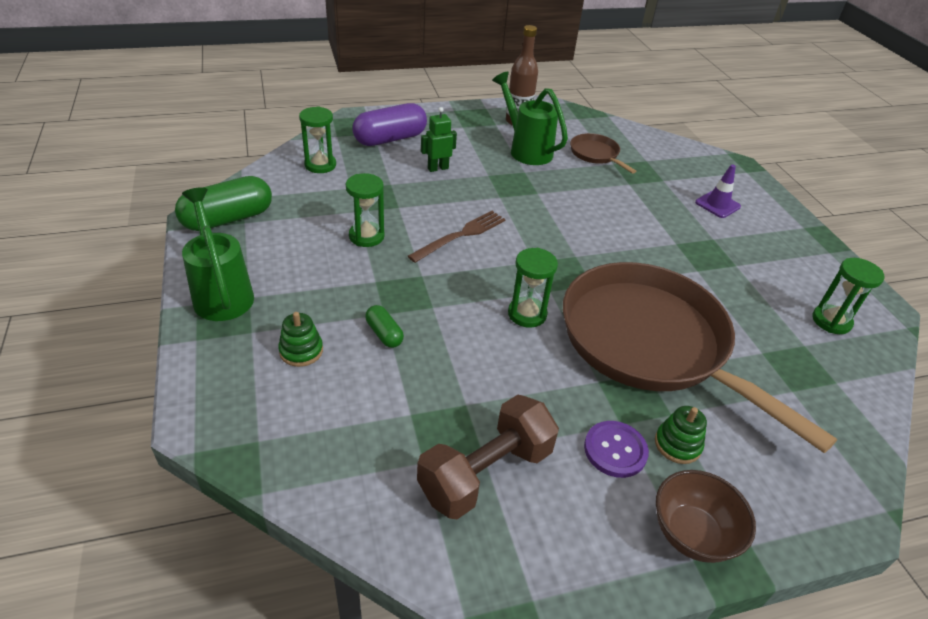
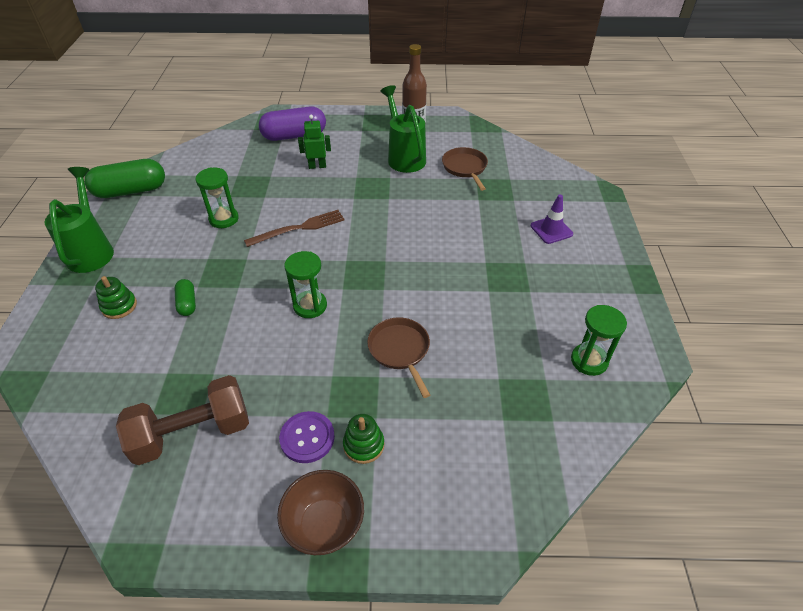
camera: 20 degrees right, 5 degrees up
green hourglass [299,106,336,173] -> none
brown pan [563,262,837,453] -> brown pan [367,317,430,398], size x0.41

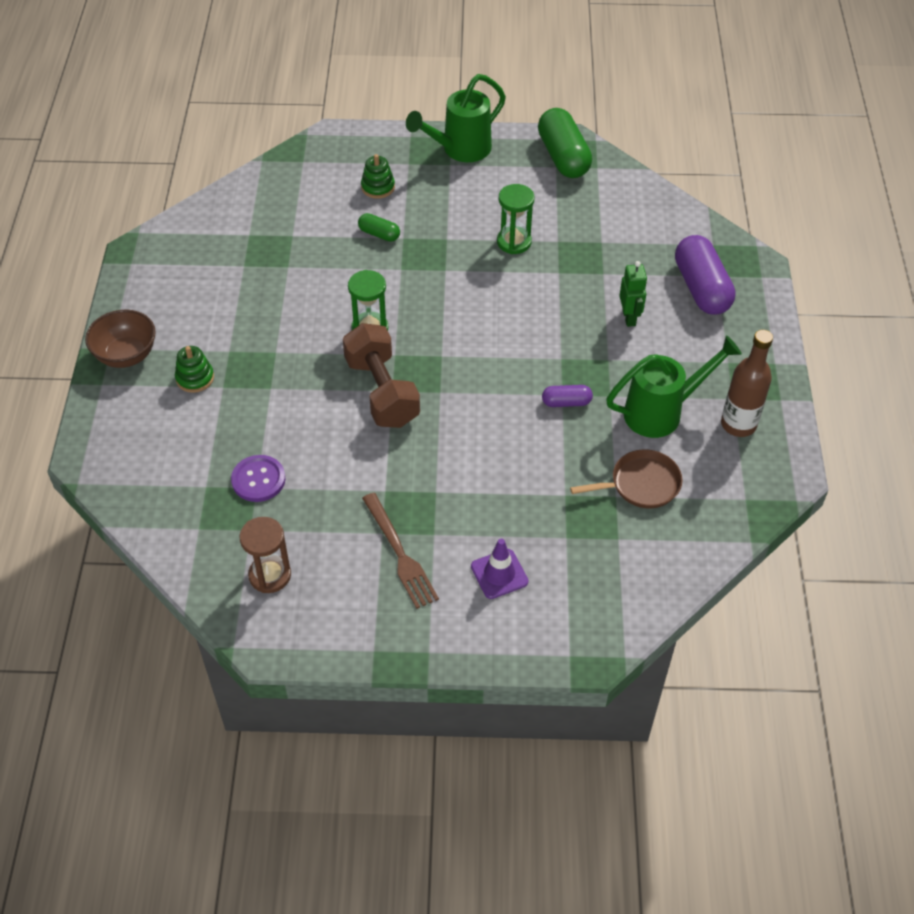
camera: 90 degrees right, 5 degrees up
green watering can [44,167,114,273] -> green watering can turned 150 degrees clockwise [406,74,506,162]
brown dumbbell [116,375,249,465] -> brown dumbbell moved to [343,323,420,428]
green capsule [174,279,196,316] -> green capsule turned 45 degrees clockwise [358,213,400,242]
brown fork [244,210,345,247] -> brown fork moved to [362,493,439,609]
purple button [279,411,335,463] -> purple button moved to [231,455,285,502]
brown pan [367,317,430,398] -> none
green hourglass [571,305,627,376] -> brown hourglass [240,517,291,593]
none -> purple capsule [542,385,593,407]

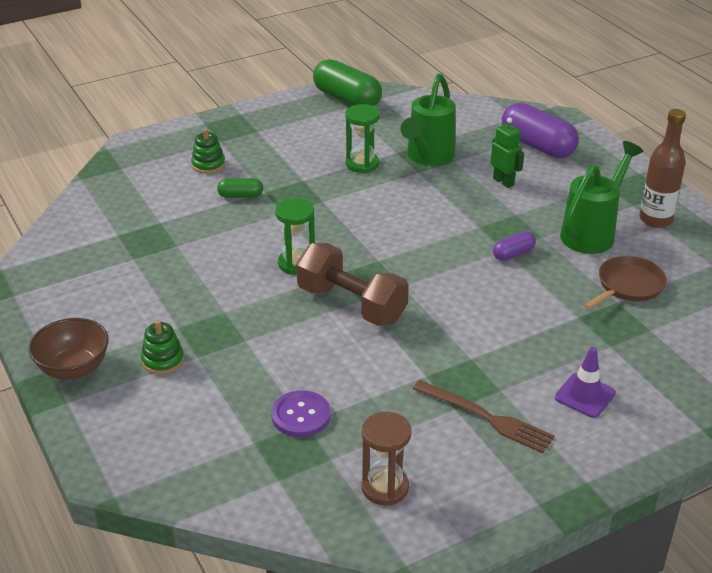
camera: 30 degrees left, 15 degrees down
green watering can [406,74,506,162] -> green watering can moved to [401,74,455,166]

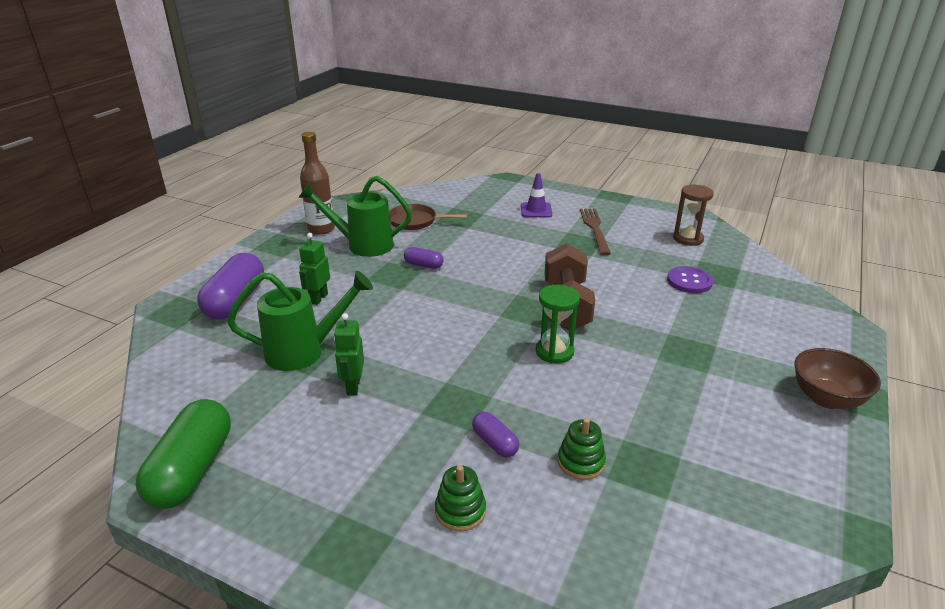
camera: 125 degrees left, 5 degrees down
green stacking toy [141,320,184,375] -> green stacking toy moved to [558,418,606,480]
green capsule [217,178,263,198] -> purple capsule [472,412,519,457]
green hourglass [345,104,380,173] -> green robot [334,313,364,395]

